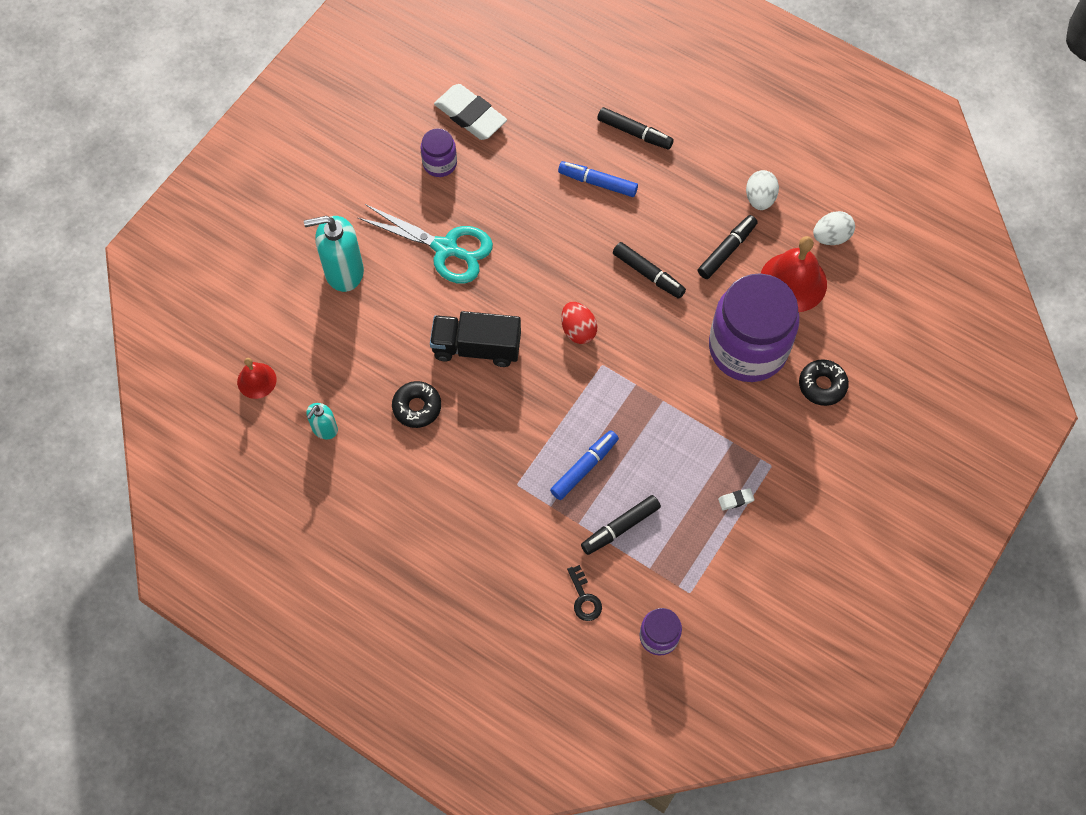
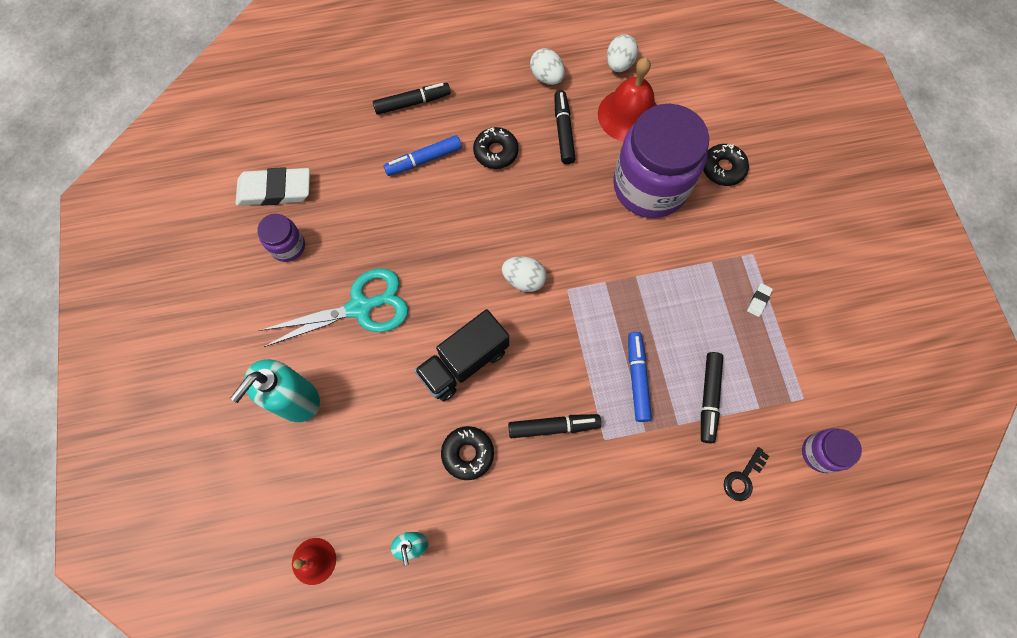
camera: 45 degrees left, 5 degrees up
red egg [561,302,597,344] -> white egg [502,256,547,292]
black key [567,565,602,621] -> black key turned 105 degrees clockwise [724,447,769,501]
black marker [613,242,686,299] -> black marker moved to [508,414,601,438]
none -> black donut [473,127,519,169]

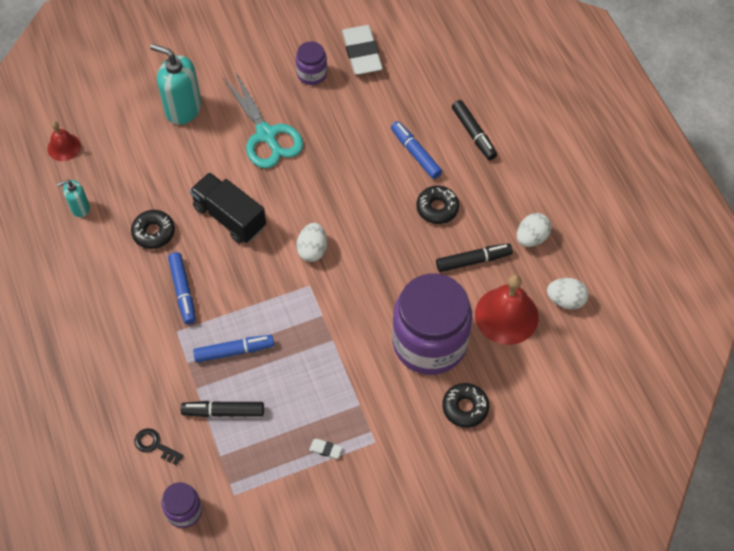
camera: 80 degrees right, 10 degrees down
black marker [508,414,601,438] -> blue marker [168,252,196,324]

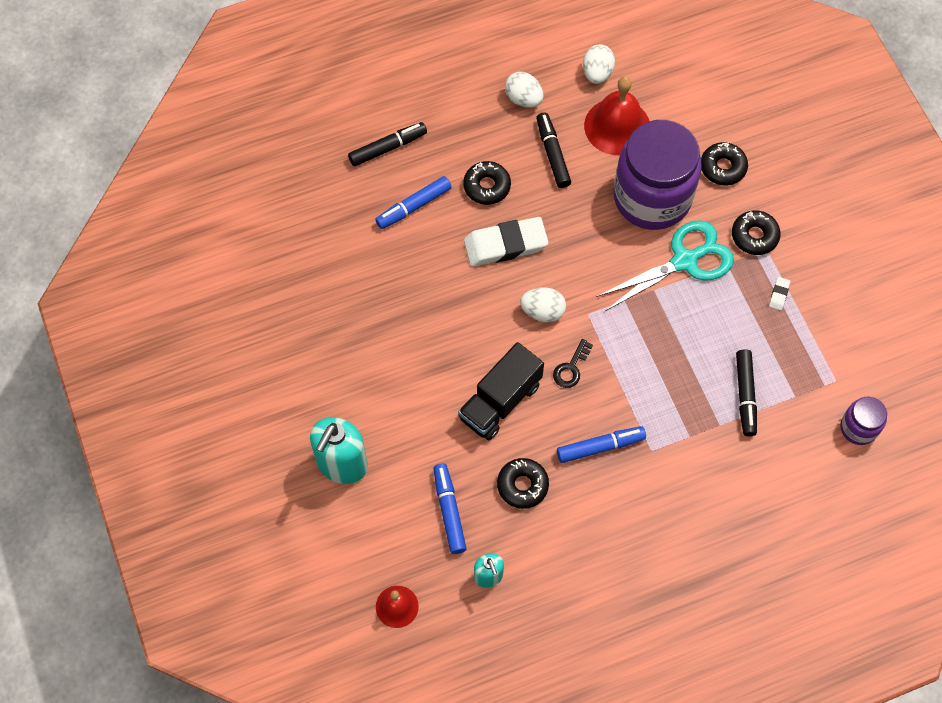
camera: 90 degrees left, 5 degrees up
black key [135,428,184,465] -> black key moved to [553,339,593,388]
blue marker [193,335,274,363] -> blue marker moved to [433,464,467,554]
turquoise scissors [223,71,303,168] -> turquoise scissors moved to [596,220,734,311]
purple jar [296,41,327,85] -> none
white eraser [342,25,383,75] -> white eraser moved to [464,217,549,266]
none -> black donut [732,210,781,255]

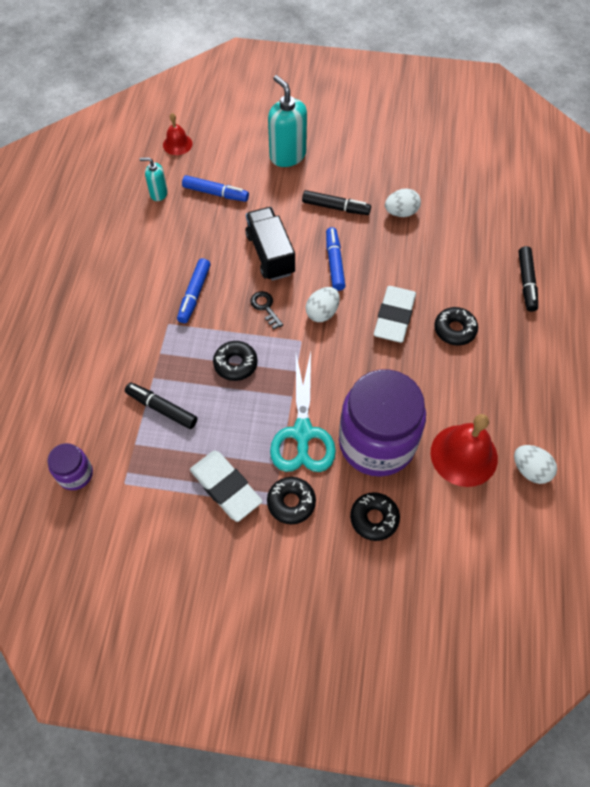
camera: 120 degrees right, 5 degrees down
blue marker [375,176,452,229] -> blue marker moved to [326,227,345,291]
black donut [497,458,549,509] -> black donut moved to [213,341,258,381]
white egg [505,72,544,108] -> white egg moved to [385,188,421,217]
black marker [536,112,571,188] -> black marker moved to [302,190,371,215]
white eraser [769,277,790,310] -> white eraser [190,451,262,522], size x2.50

